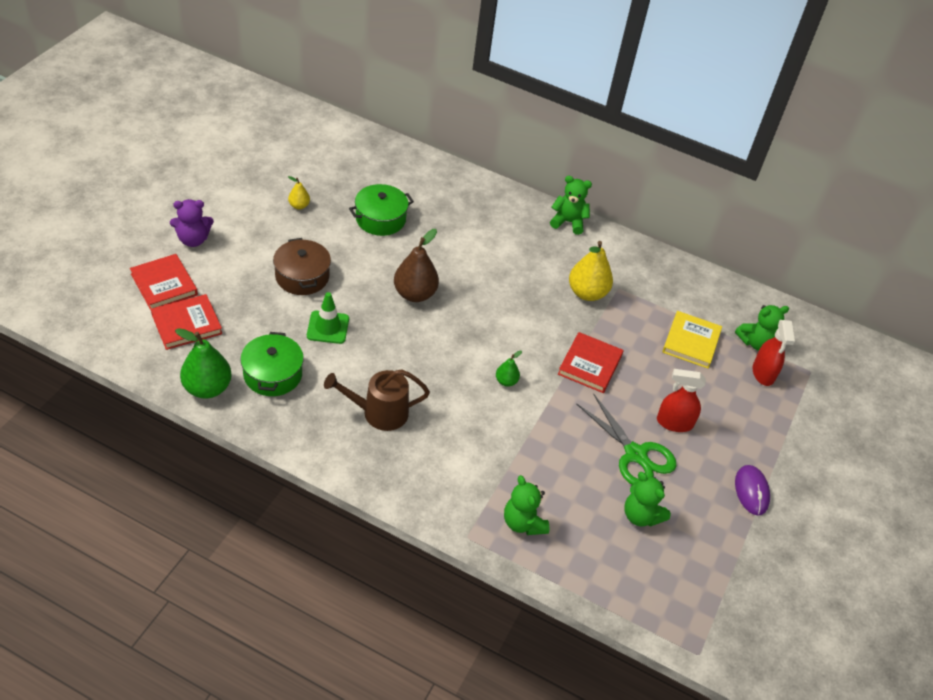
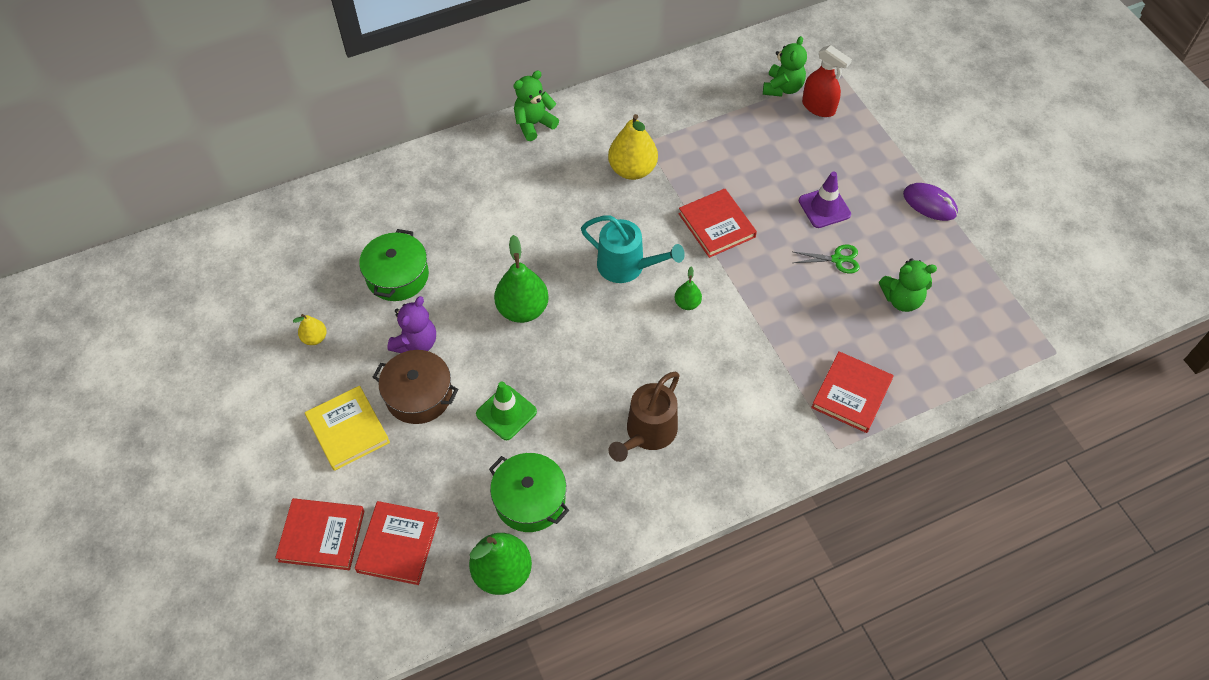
camera: 45 degrees left, 10 degrees up
purple teddy bear [170,199,214,247] -> purple teddy bear moved to [387,296,436,353]
brown pear [394,229,439,302] -> green pear [494,235,549,323]
green teddy bear [504,475,549,535] -> red book [811,351,894,433]
green scissors [577,393,676,485] -> green scissors [793,244,860,273], size x0.54
red spray bottle [657,369,706,432] -> purple traffic cone [799,171,851,228]
yellow book [662,311,722,369] -> yellow book moved to [305,386,390,471]
none -> turquoise watering can [581,215,685,283]

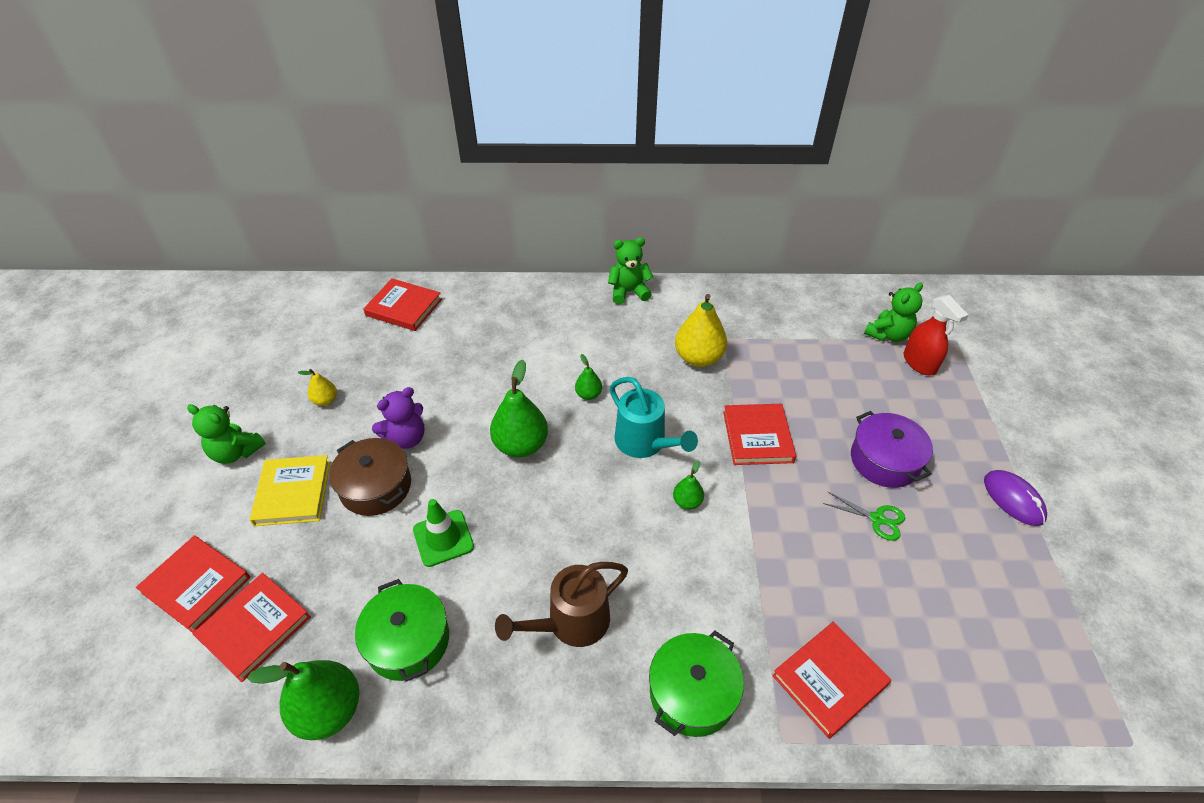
camera: 25 degrees right, 10 degrees down
green pot [359,229,429,301] -> green pot moved to [649,631,744,737]
purple traffic cone [799,171,851,228] -> purple pot [851,411,933,488]
green teddy bear [879,259,937,312] -> green teddy bear moved to [187,404,266,464]
none -> red book [363,278,442,331]
none -> green pear [575,354,602,400]

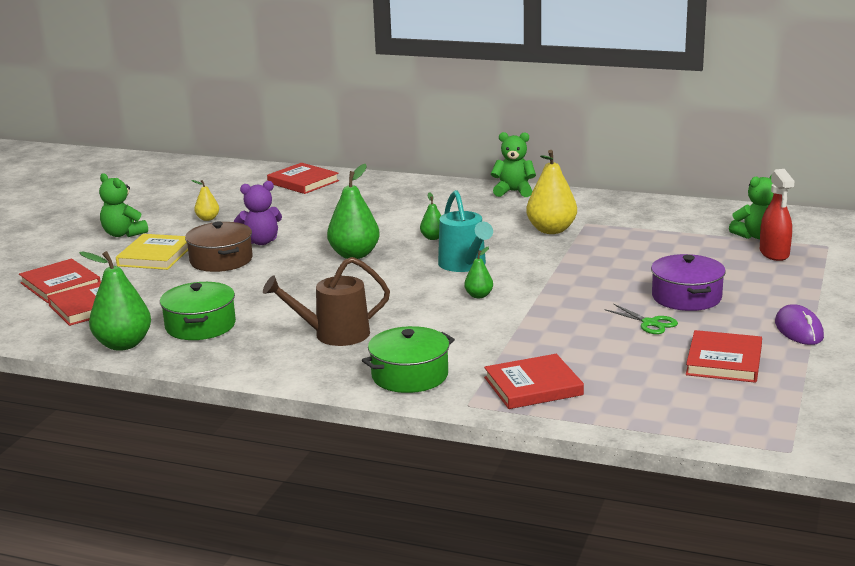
camera: 20 degrees right, 25 degrees down
green traffic cone [413,499,474,567] -> none
red book [723,404,796,465] -> red book moved to [686,330,762,383]

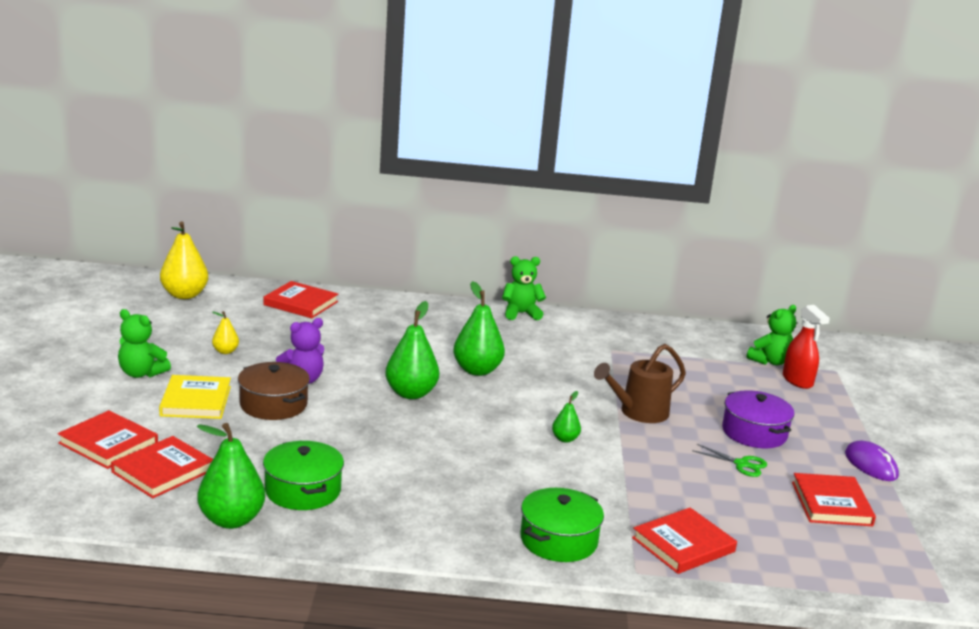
camera: 20 degrees left, 0 degrees up
brown watering can [263,257,390,346] -> brown watering can moved to [594,344,686,423]
green pear [420,192,441,240] -> green pear [453,281,505,376], size x1.96
turquoise watering can [438,190,493,272] -> none
yellow pear [526,150,577,234] -> yellow pear moved to [160,222,208,299]

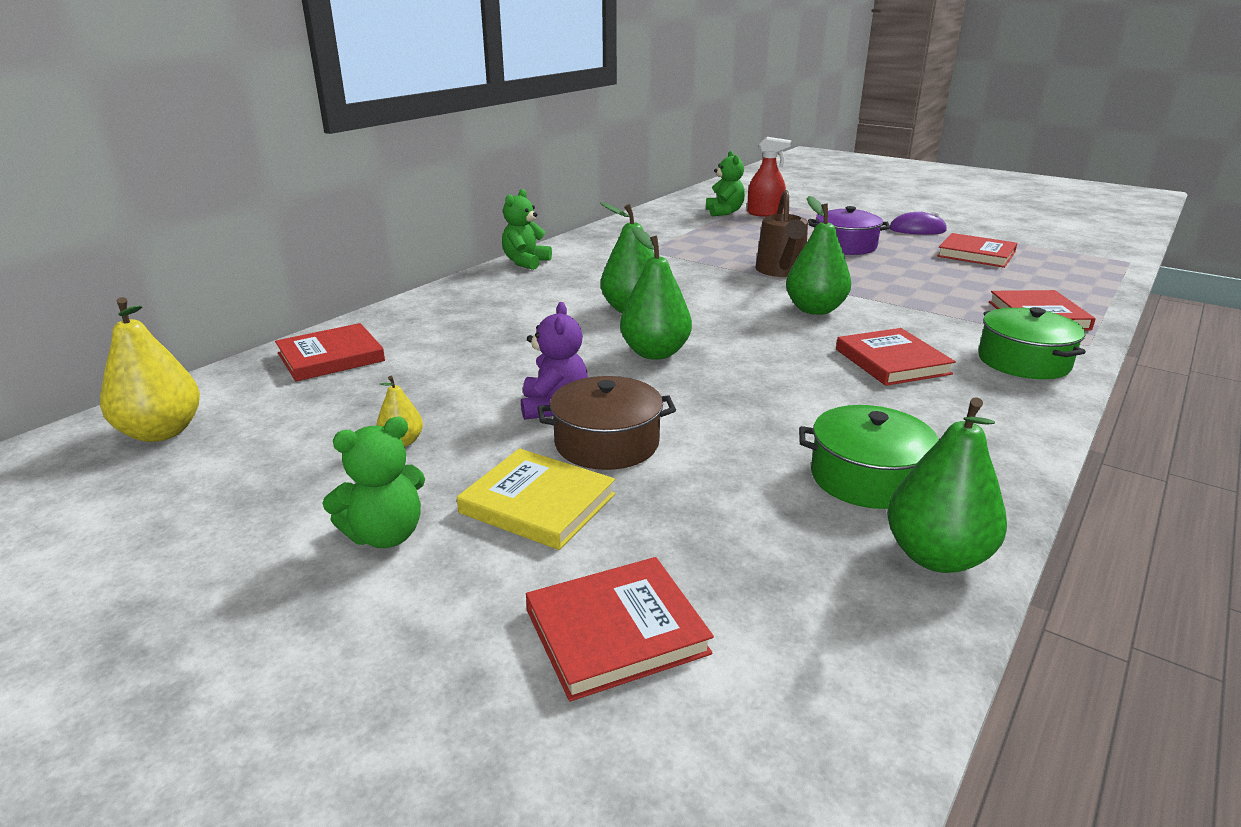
camera: 55 degrees left, 5 degrees up
red book [111,436,213,498] -> red book moved to [836,328,956,386]
green pear [552,391,581,443] -> green pear [786,196,851,315], size x1.96
green scissors [692,444,767,477] -> none

